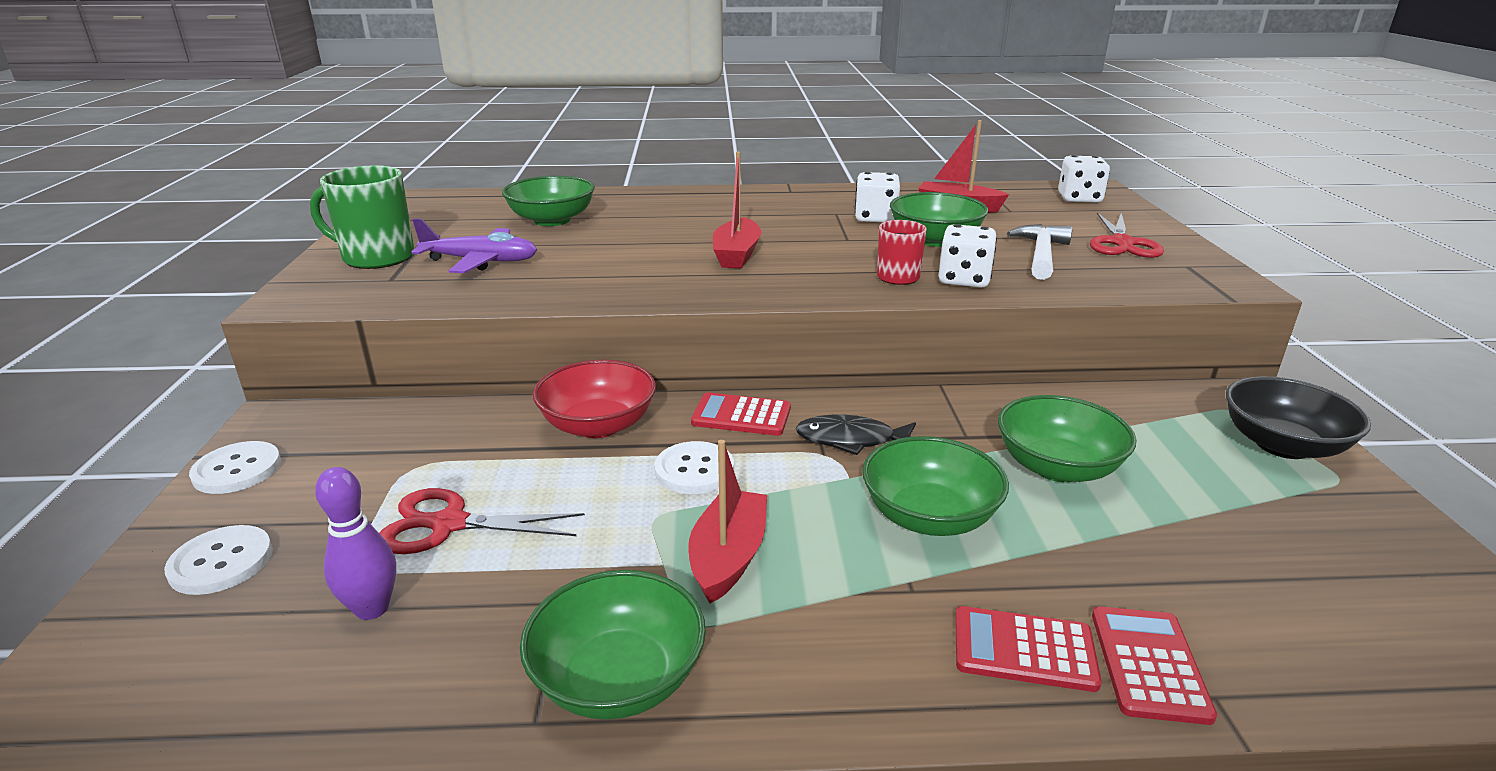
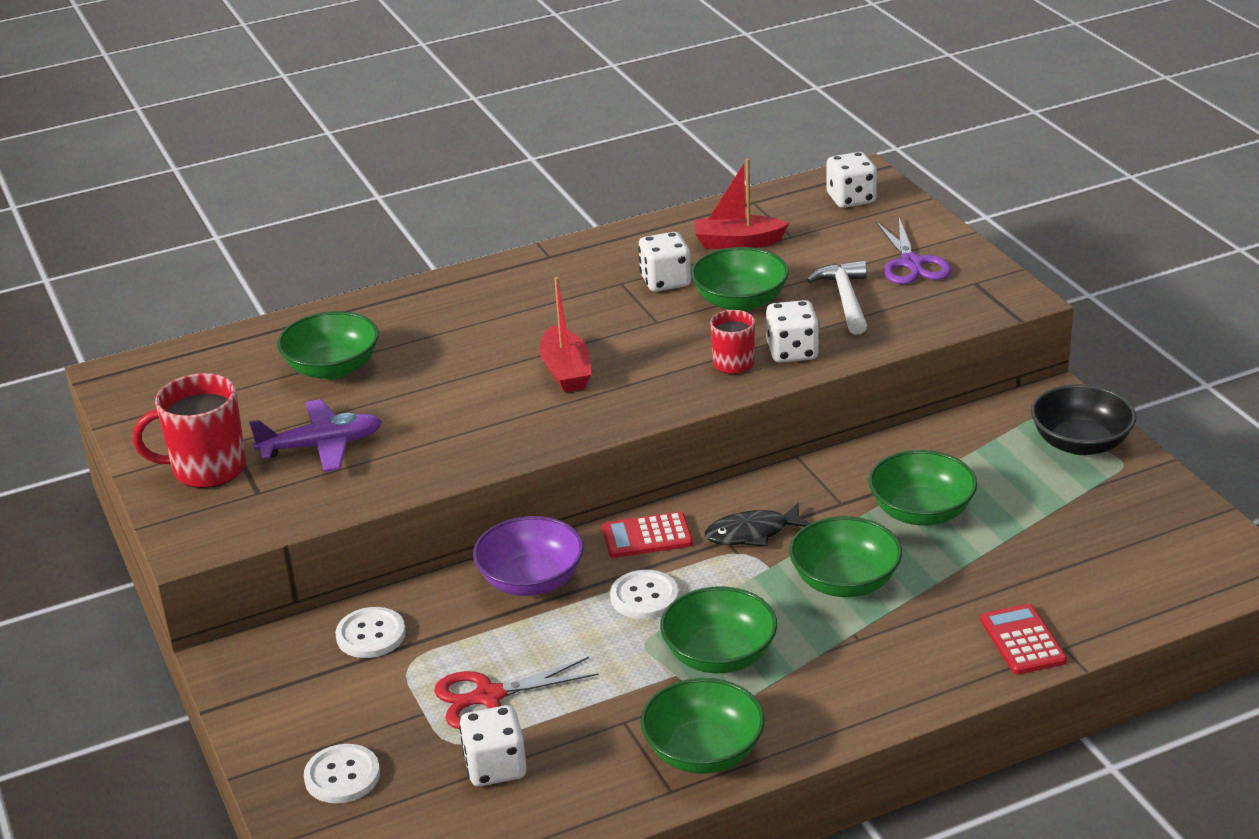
camera: 20 degrees left, 5 degrees up
white button [189,441,281,494] -> white button moved to [335,607,406,658]
green mug [310,165,414,269] -> red mug [133,373,246,488]
purple bowling pin [315,467,396,620] -> white dice [459,705,527,786]
red bowl [533,360,656,438] -> purple bowl [473,516,584,596]
red boat [688,440,767,604] -> green bowl [660,586,777,673]
red calculator [955,606,1102,692] -> none
red scissors [1090,212,1164,258] -> purple scissors [876,218,952,284]

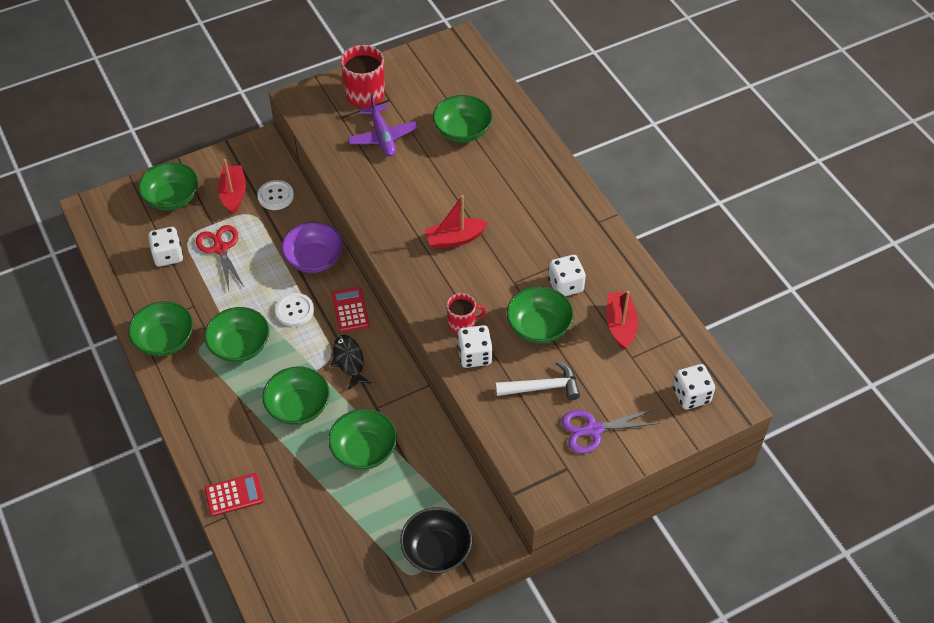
camera: 85 degrees right, 20 degrees up
white button [304,744,380,804] -> green bowl [138,162,198,211]
none -> red boat [218,159,246,215]

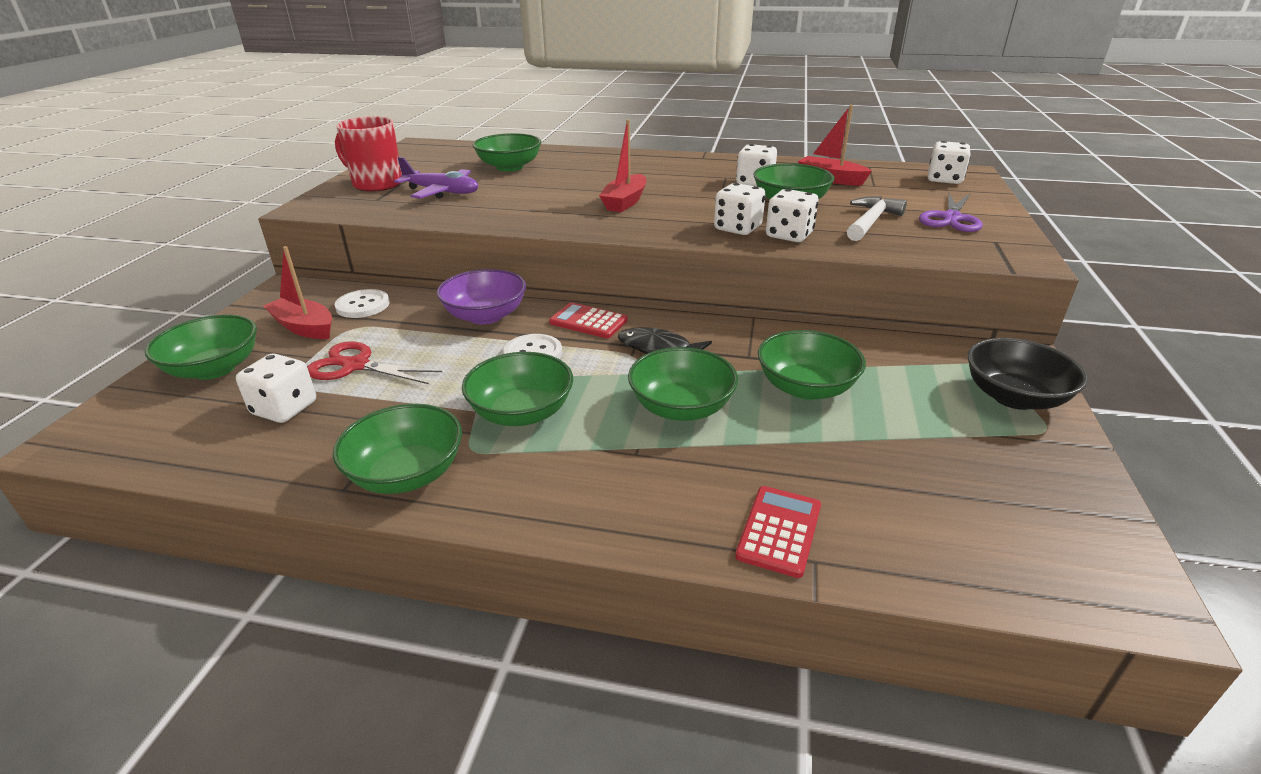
camera: 50 degrees left, 20 degrees down
red mug [447,293,486,334] -> white dice [714,183,766,235]

